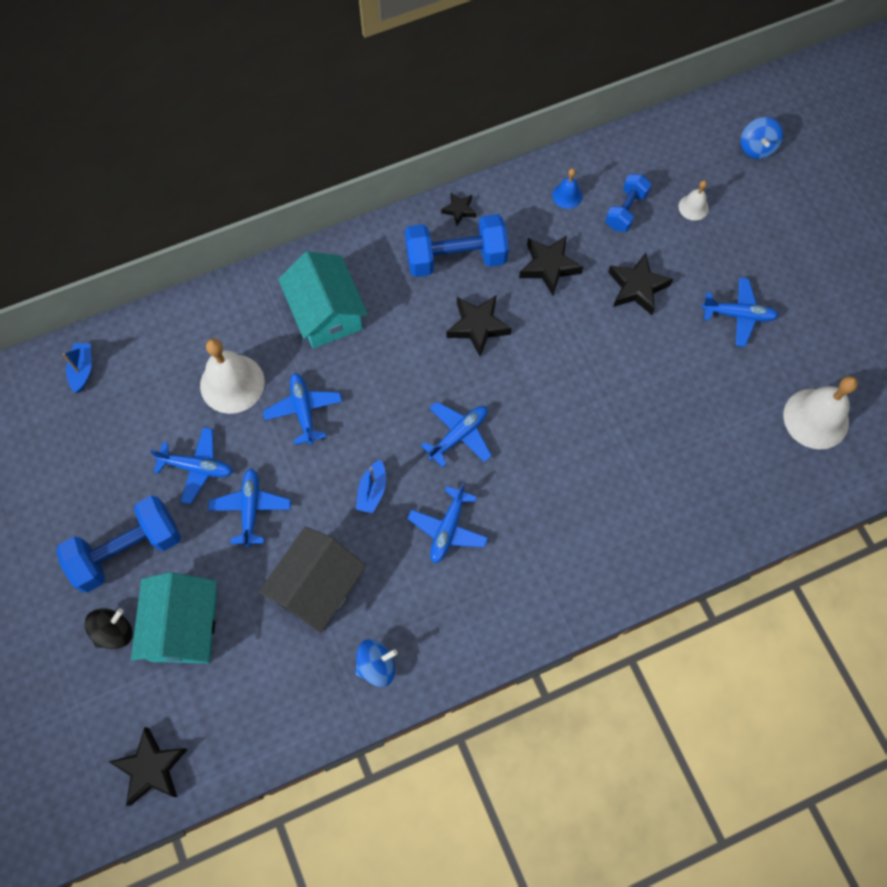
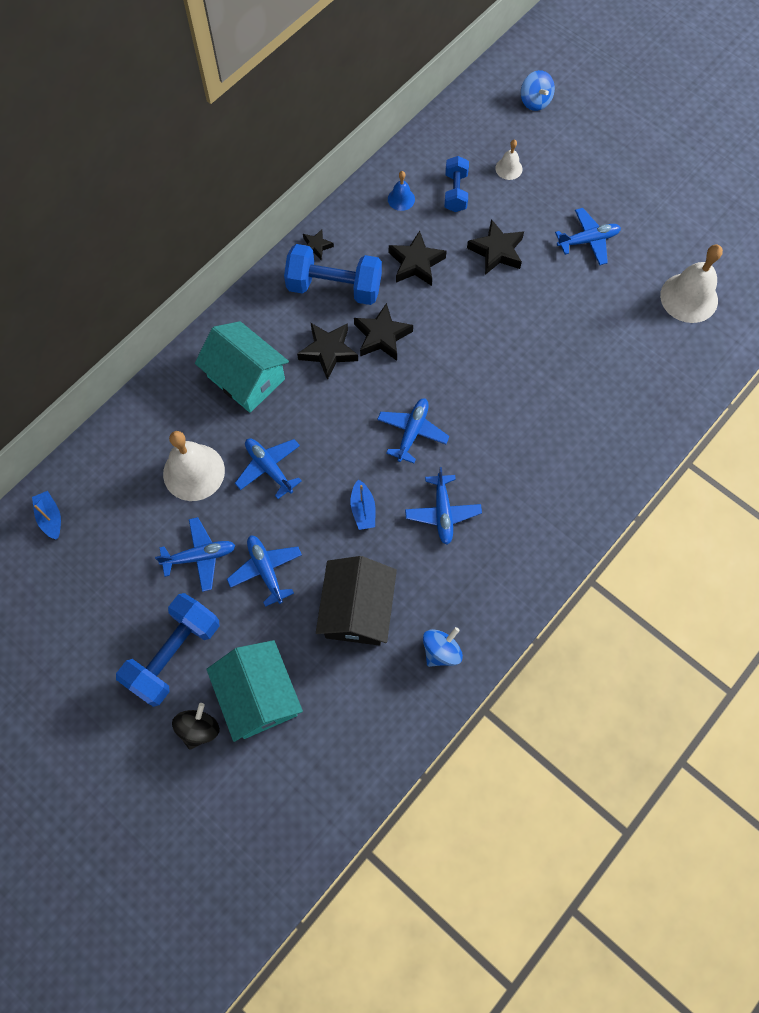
camera: 25 degrees left, 0 degrees up
black star [109,727,188,806] -> black star moved to [297,323,358,380]
blue dumbbell [405,214,509,277] -> blue dumbbell turned 45 degrees clockwise [284,244,382,305]

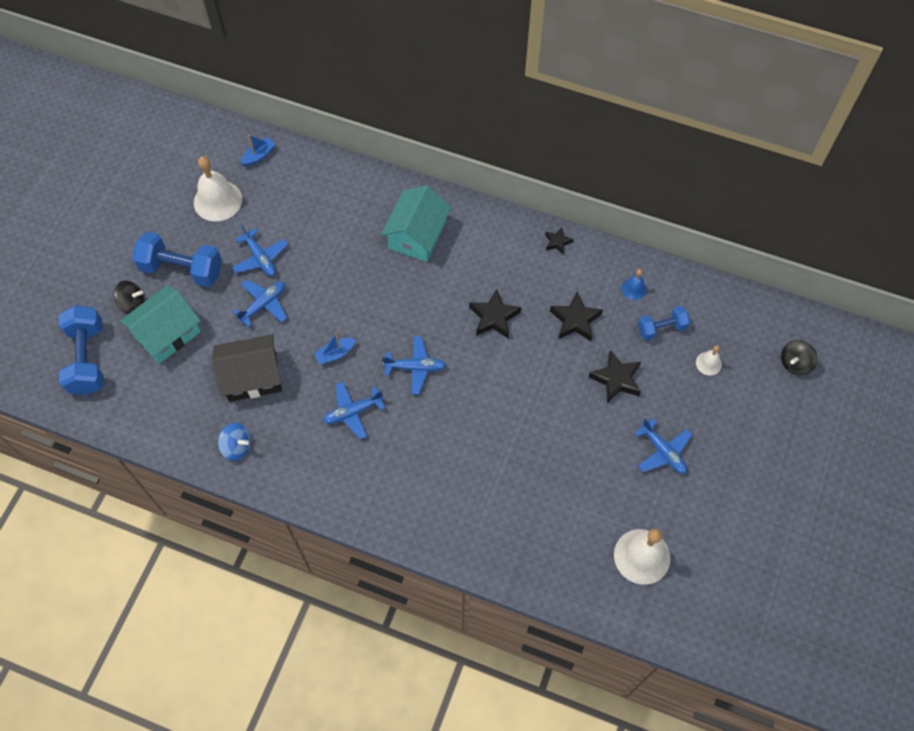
camera: 70 degrees right, 5 degrees down
white bell [163,431,225,501] -> white bell moved to [194,156,242,221]
blue plane [235,438,302,499] -> none
blue dumbbell [284,244,382,305] -> blue dumbbell moved to [59,306,104,395]
black star [297,323,358,380] -> none
blue spinning top [521,70,555,111] -> black spinning top [781,340,818,376]

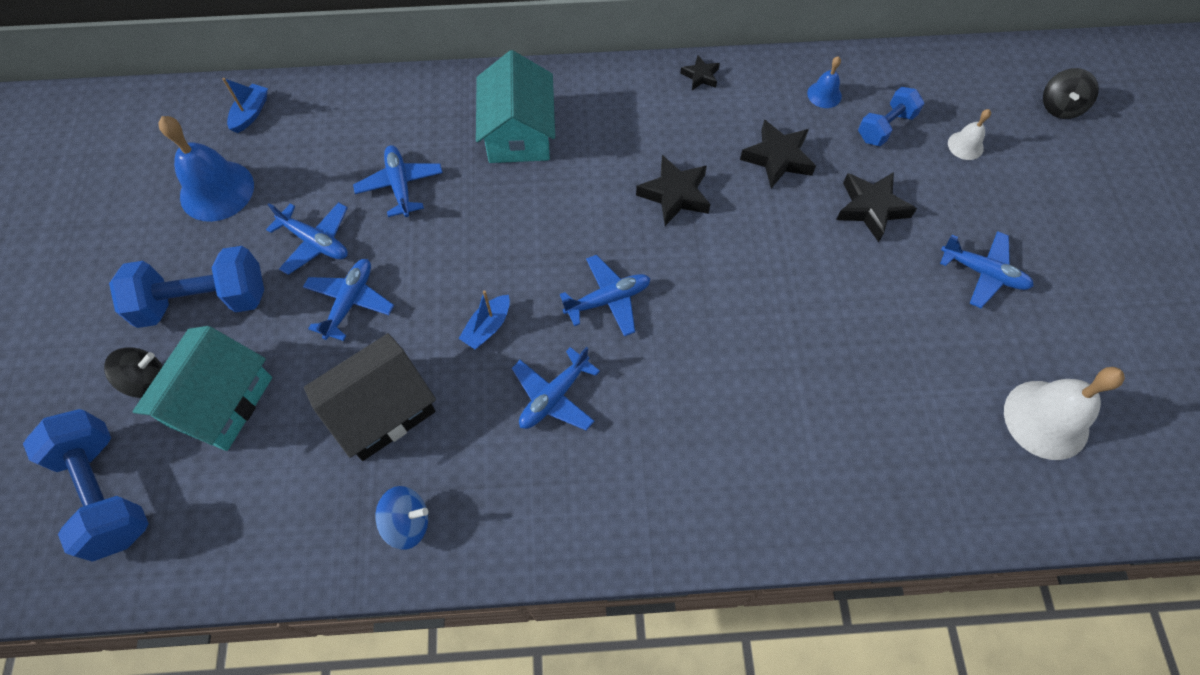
camera: 25 degrees left, 0 degrees up
white bell [194,156,242,221] -> blue bell [159,116,254,222]
none -> blue plane [353,145,443,217]

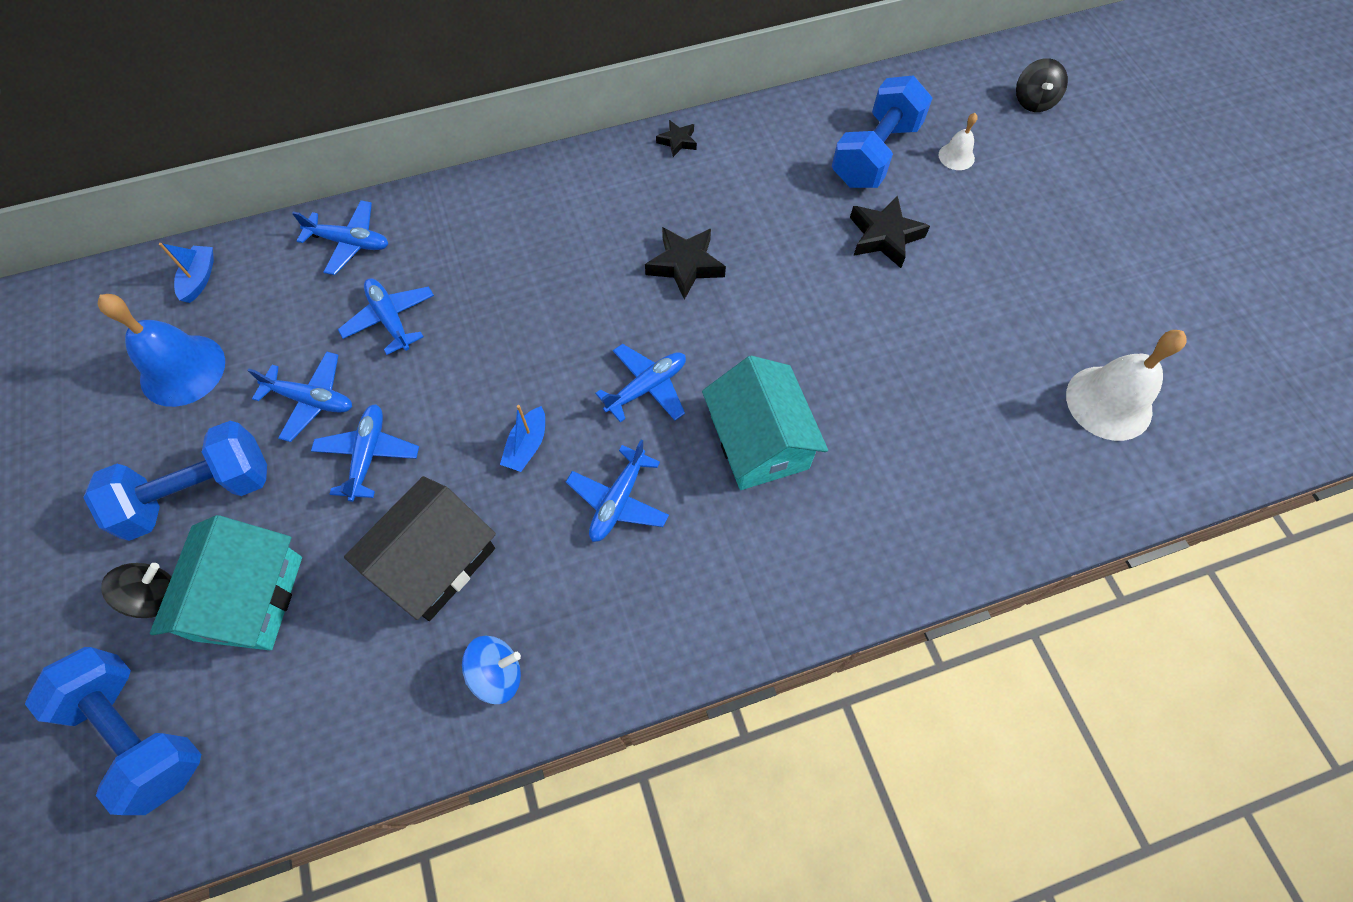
camera: 15 degrees left, 0 degrees up
turquoise house [476,50,555,163] -> turquoise house moved to [702,356,828,490]
black star [740,120,816,189] -> none
blue bell [807,56,842,108] -> none
blue dumbbell [858,87,924,146] -> blue dumbbell [832,76,933,188], size x1.71
blue plane [940,231,1034,308] -> blue plane moved to [292,200,388,275]

